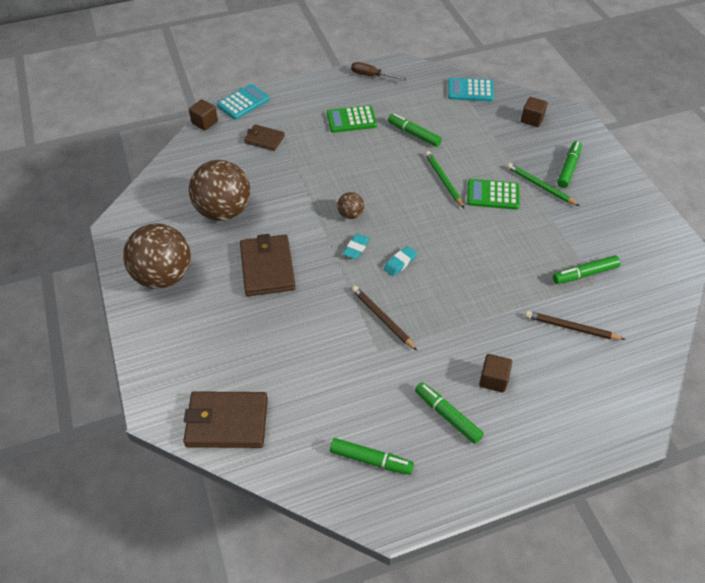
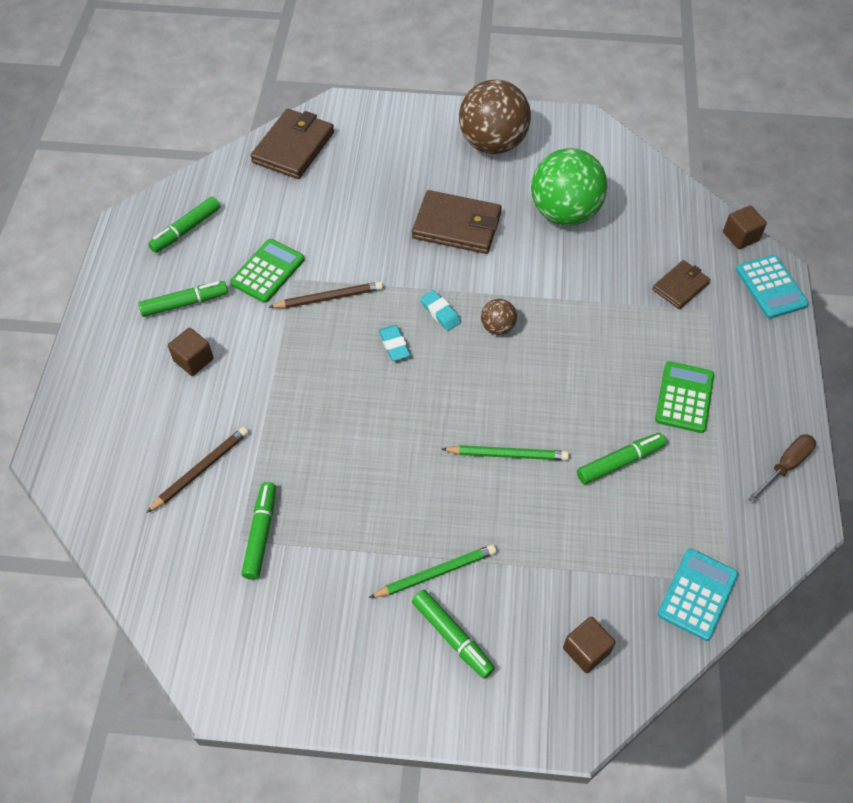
camera: 115 degrees right, 5 degrees up
brown ball [189,160,250,221] -> green ball [531,148,607,226]
green calculator [467,179,520,210] -> green calculator moved to [230,239,305,303]

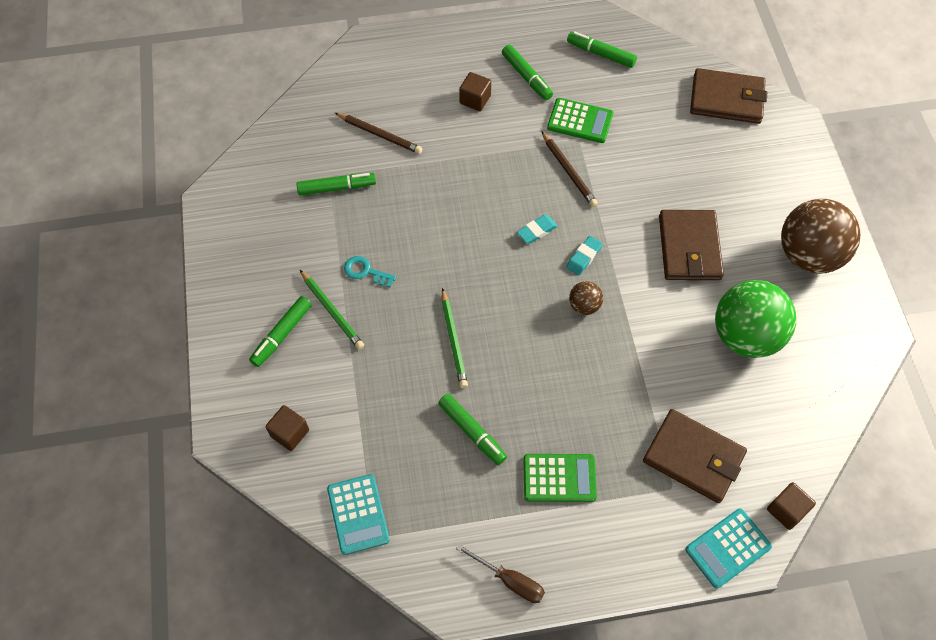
camera: 75 degrees right, 5 degrees up
brown wallet [652,260,711,309] -> brown wallet [643,409,747,503], size x1.69
turquoise calculator [658,548,738,641] -> turquoise calculator turned 60 degrees clockwise [327,474,390,555]
none -> turquoise key [344,256,396,288]

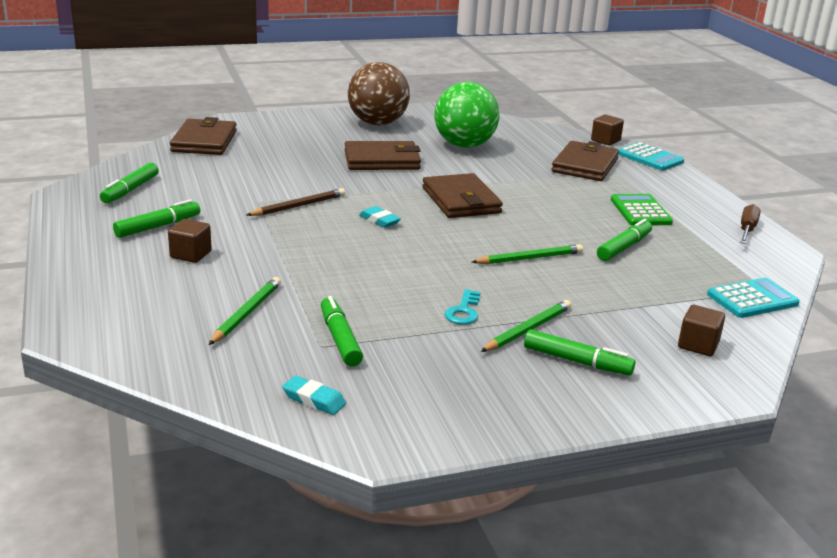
camera: 100 degrees left, 35 degrees down
brown pencil [335,113,422,154] -> green pencil [209,277,281,345]
green calculator [547,98,613,143] -> none
turquoise eraser [566,236,603,275] -> turquoise eraser moved to [282,376,346,415]
brown ball [569,281,603,315] -> brown wallet [422,173,503,218]

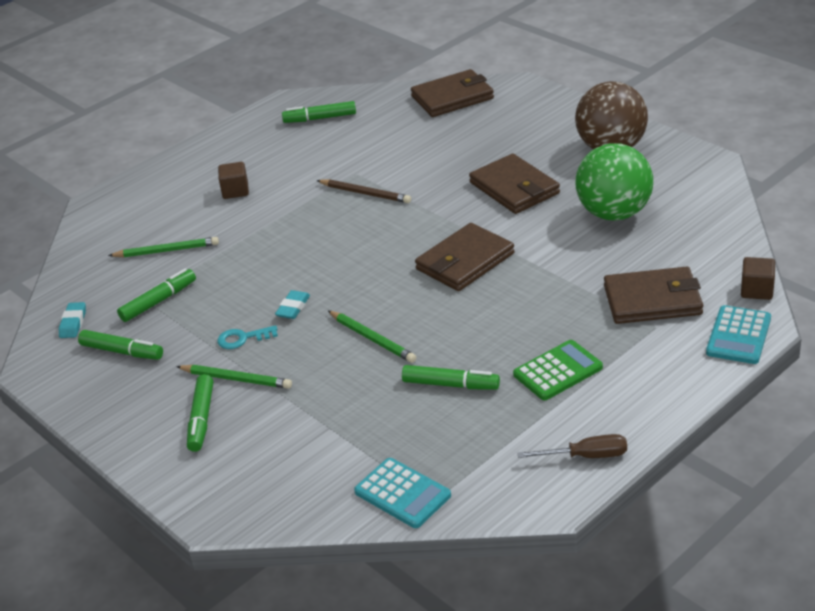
camera: 70 degrees right, 10 degrees up
green marker [113,199,200,238] -> green marker moved to [78,330,163,360]
turquoise eraser [359,206,401,228] -> turquoise eraser moved to [275,290,310,319]
brown cube [678,305,725,356] -> none

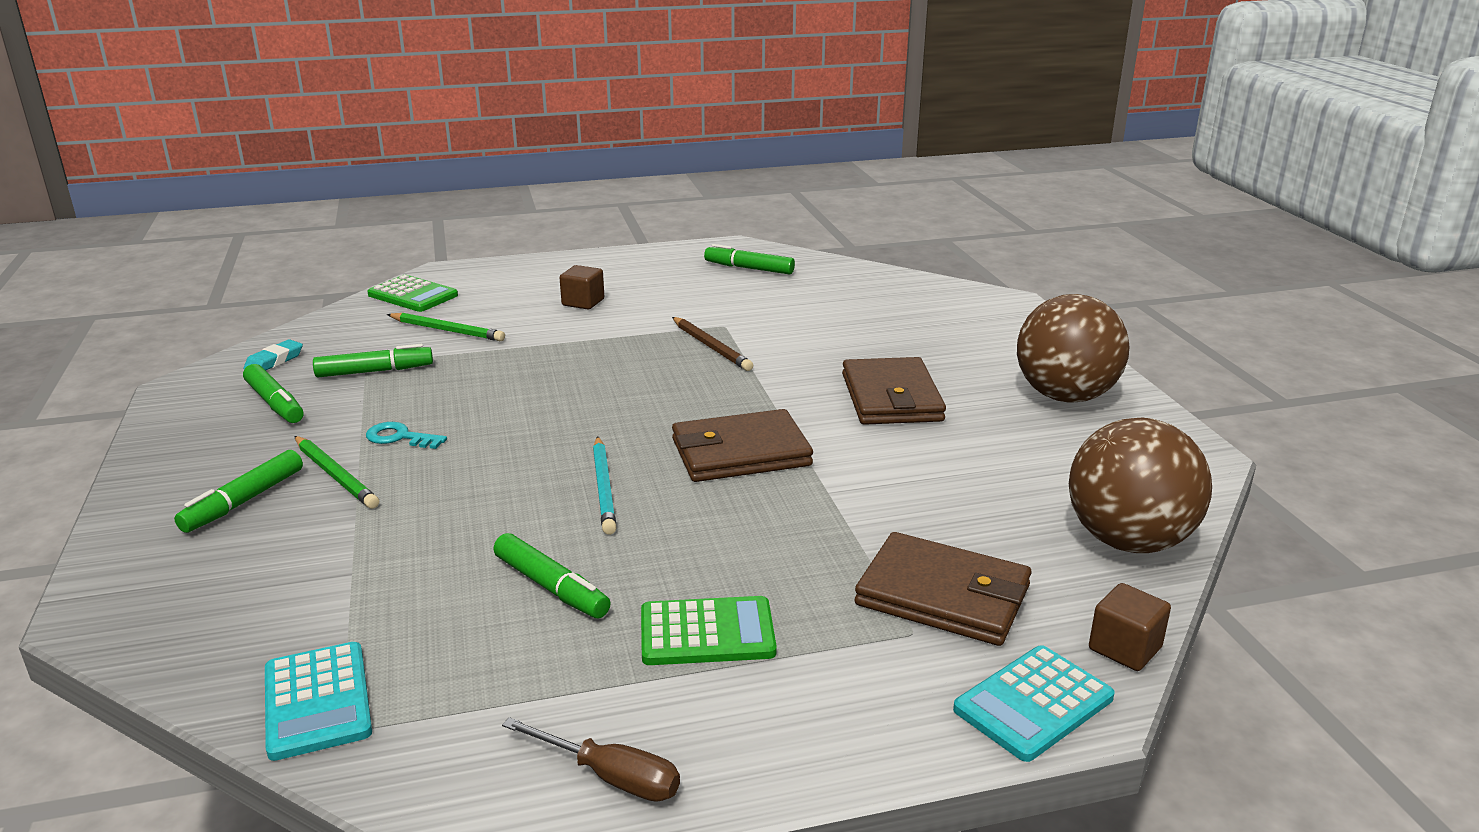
camera: 25 degrees right, 10 degrees down
turquoise eraser [275,290,310,319] -> none
green pencil [328,311,416,363] -> none
brown wallet [411,69,494,117] -> none
green ball [575,143,653,221] -> none
none -> green calculator [367,275,458,312]
none -> turquoise pencil [593,436,617,535]
none -> brown ball [1069,418,1212,553]

